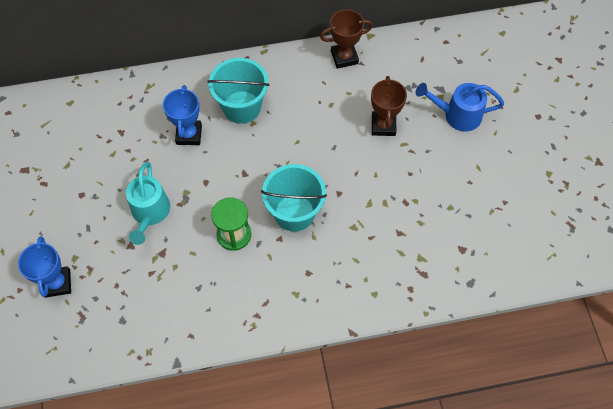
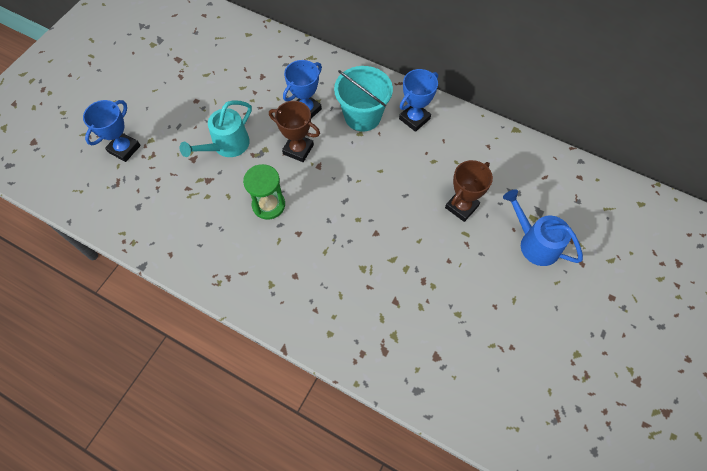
camera: 40 degrees right, 0 degrees up
turquoise bucket [261,164,327,232] -> none
brown trophy [320,9,373,69] -> brown trophy moved to [269,101,320,162]
none -> blue trophy [399,69,438,132]

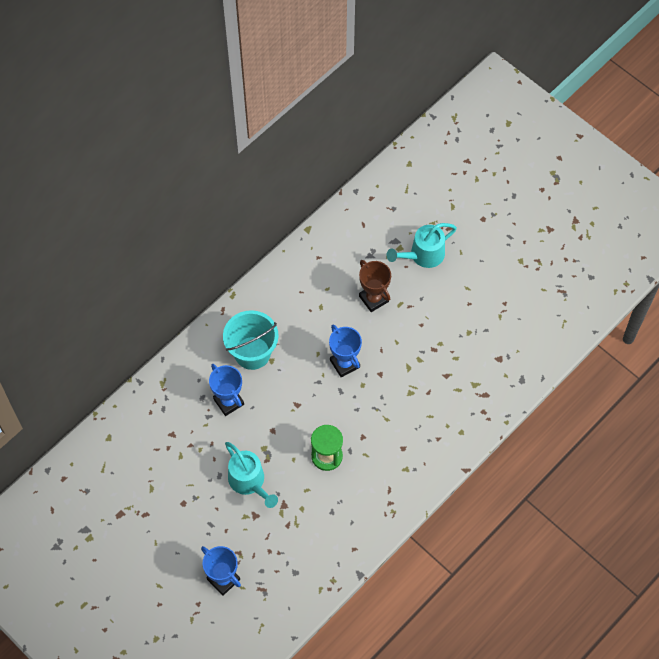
camera: 75 degrees left, 0 degrees up
brown trophy [269,101,320,162] -> none
blue trophy [399,69,438,132] -> blue trophy moved to [329,325,362,378]
blue watering can [503,189,583,266] -> turquoise watering can [386,223,457,268]

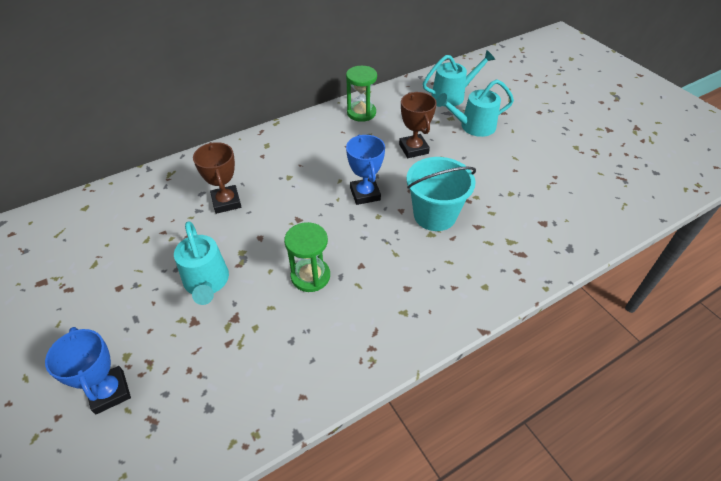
camera: 15 degrees right, 15 degrees down
blue trophy [209,364,244,416] -> brown trophy [193,142,241,214]
turquoise bucket [223,310,278,370] -> turquoise bucket moved to [406,157,476,231]
none -> green hourglass [346,66,377,122]
none -> turquoise watering can [423,50,495,106]

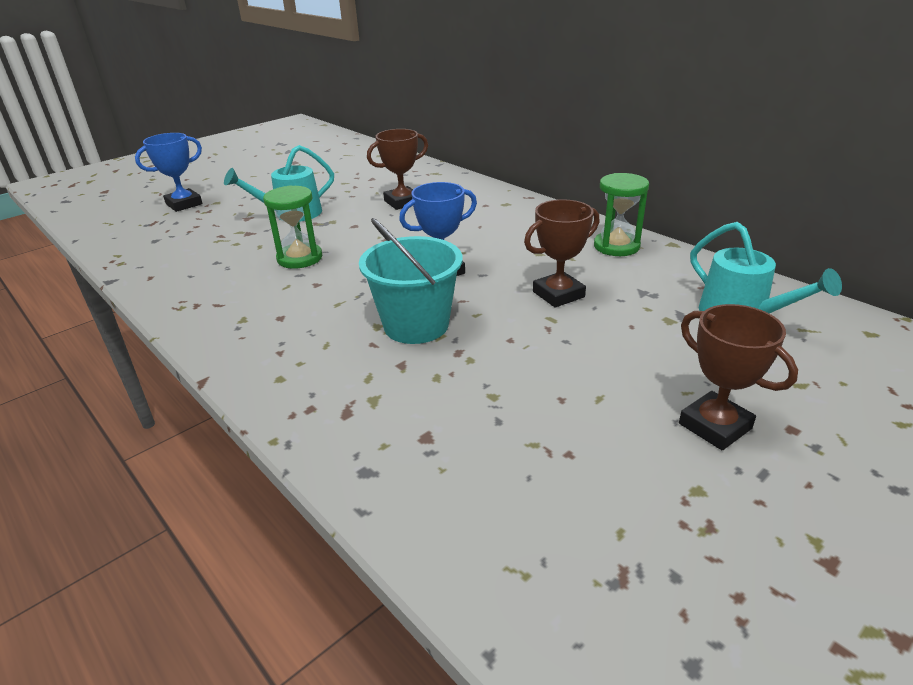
camera: 80 degrees right, 15 degrees down
turquoise watering can [436,79,514,137] -> none
none -> brown trophy [679,304,798,450]

